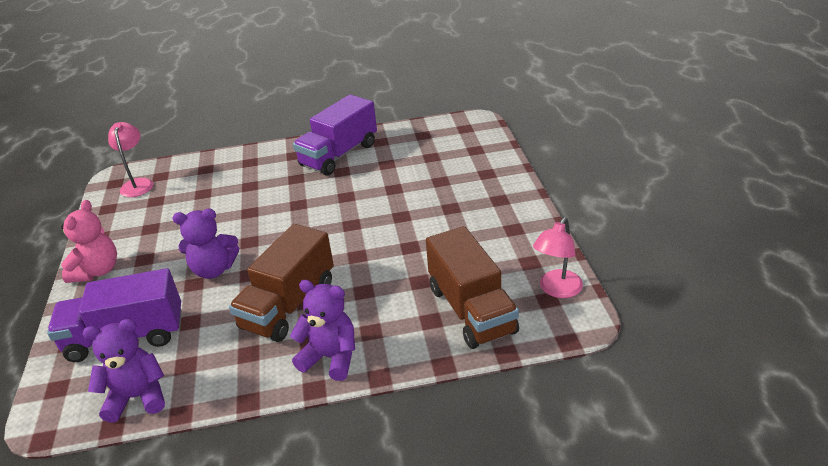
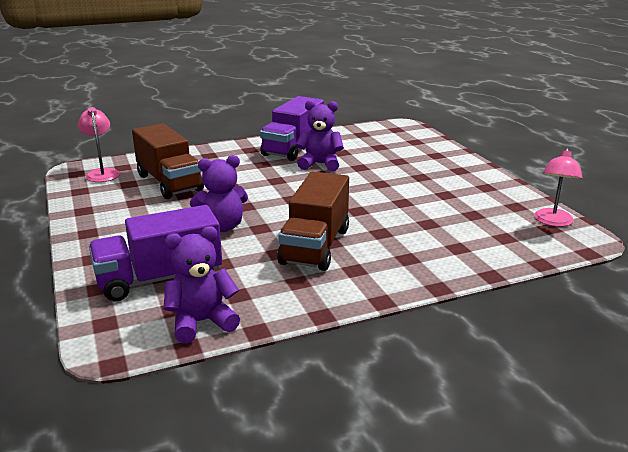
camera: 15 degrees left, 10 degrees down
pink teddy bear [61,200,117,283] -> none
purple teddy bear [290,280,355,381] -> purple teddy bear moved to [296,100,344,171]
brown truck [426,226,519,349] -> brown truck moved to [132,123,204,199]

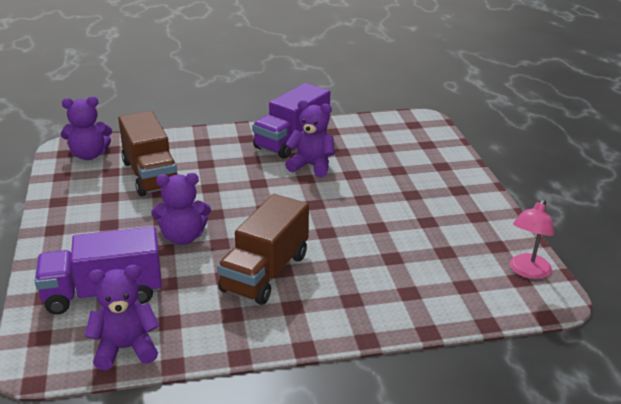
camera: 10 degrees right, 5 degrees up
pink lamp [78,107,120,182] -> purple teddy bear [61,96,112,160]

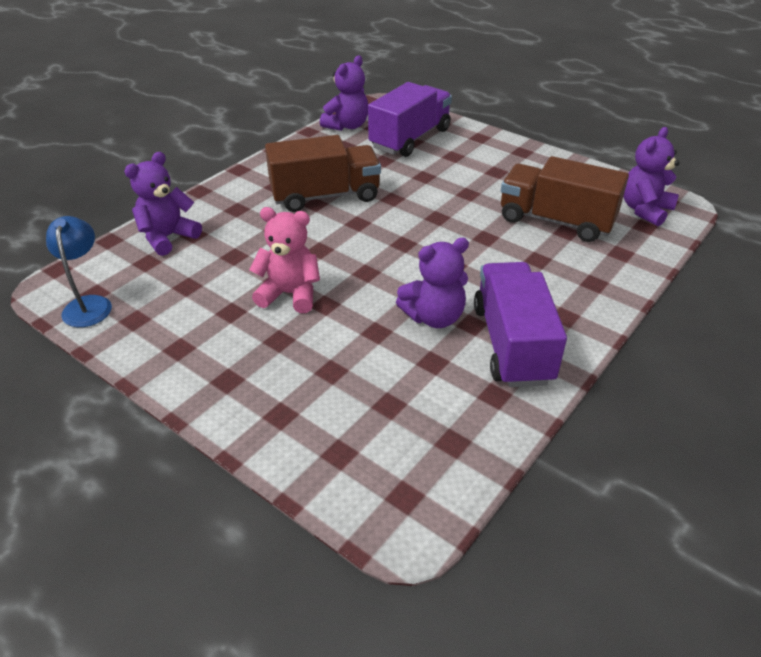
camera: 140 degrees right, 10 degrees up
purple teddy bear [151,173,211,245] -> purple teddy bear moved to [124,152,202,256]
brown truck [217,194,309,305] -> brown truck turned 90 degrees clockwise [265,135,381,212]
pink lamp [510,199,554,279] -> blue lamp [46,216,112,327]
none -> pink teddy bear [249,207,320,313]

